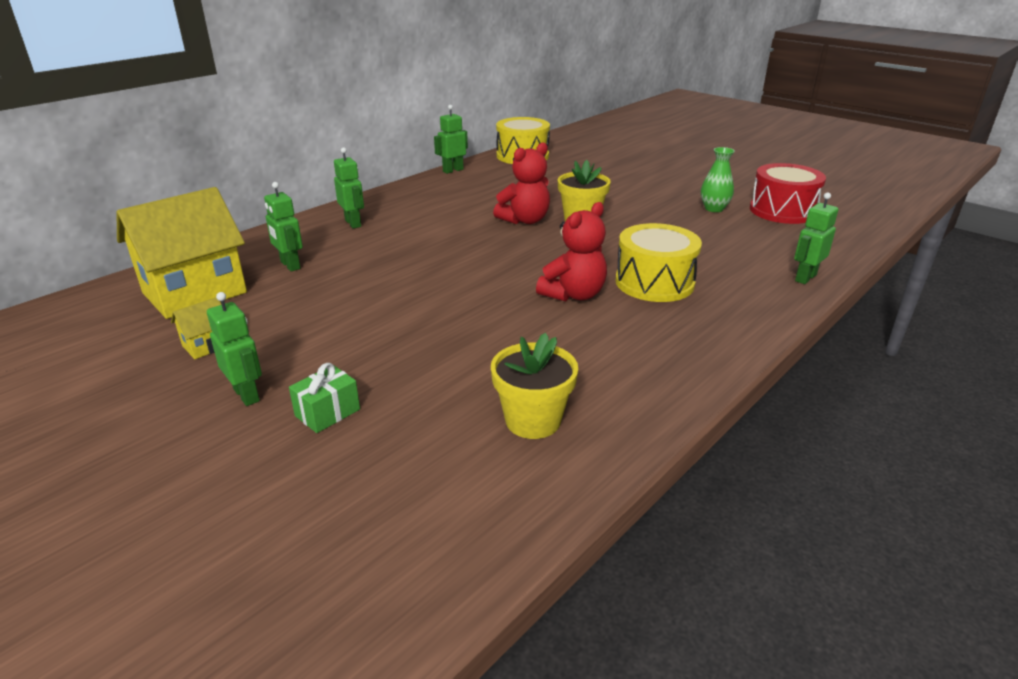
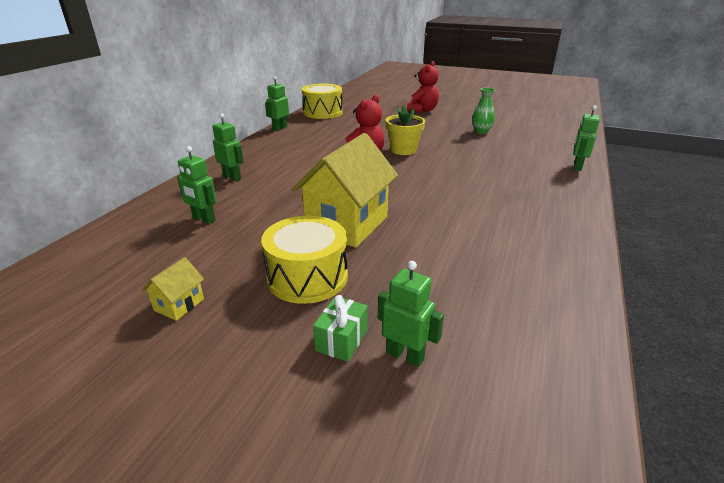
camera: 20 degrees left, 0 degrees up
yellow house [116,187,247,319] -> yellow house moved to [292,133,398,248]
green robot [207,292,262,406] -> green robot moved to [378,261,444,367]
yellow flower pot [491,333,578,439] -> none
red teddy bear [536,202,607,302] -> red teddy bear moved to [407,61,439,113]
yellow drum [615,223,702,302] -> yellow drum moved to [261,216,348,304]
red drum [750,163,826,224] -> none

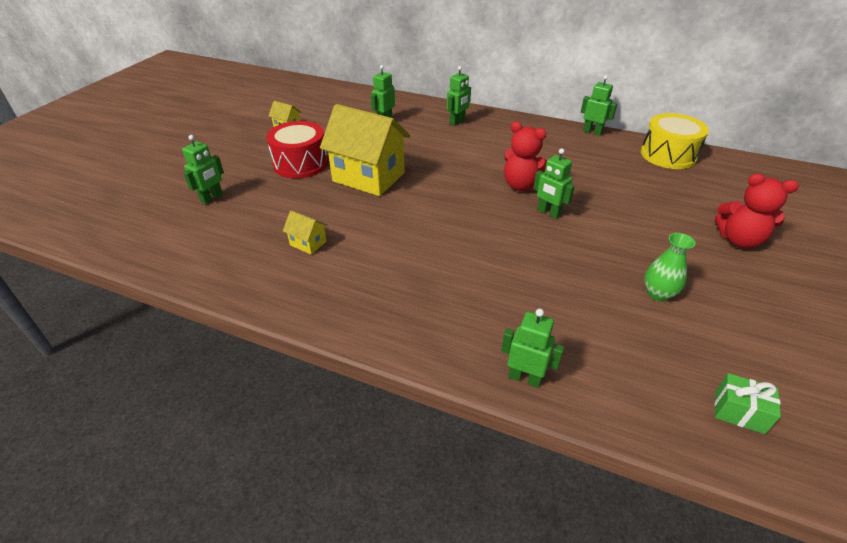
camera: 90 degrees right, 10 degrees up
yellow drum [261,216,348,304] -> red drum [266,121,328,179]
green gift [313,295,368,362] -> green gift moved to [715,373,781,434]
yellow flower pot [385,105,425,155] -> green robot [533,148,575,219]
none -> yellow house [283,210,328,255]

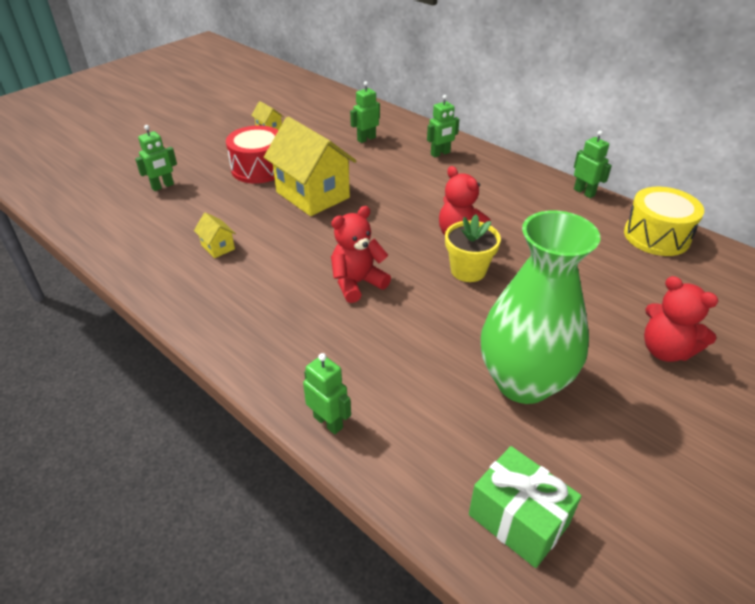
camera: 20 degrees right, 0 degrees up
green robot [533,148,575,219] -> yellow flower pot [445,215,501,282]
green vase [644,233,696,302] -> green vase [481,210,601,404], size x2.41
green gift [715,373,781,434] -> green gift [469,446,582,568], size x1.64
none -> red teddy bear [331,206,391,303]

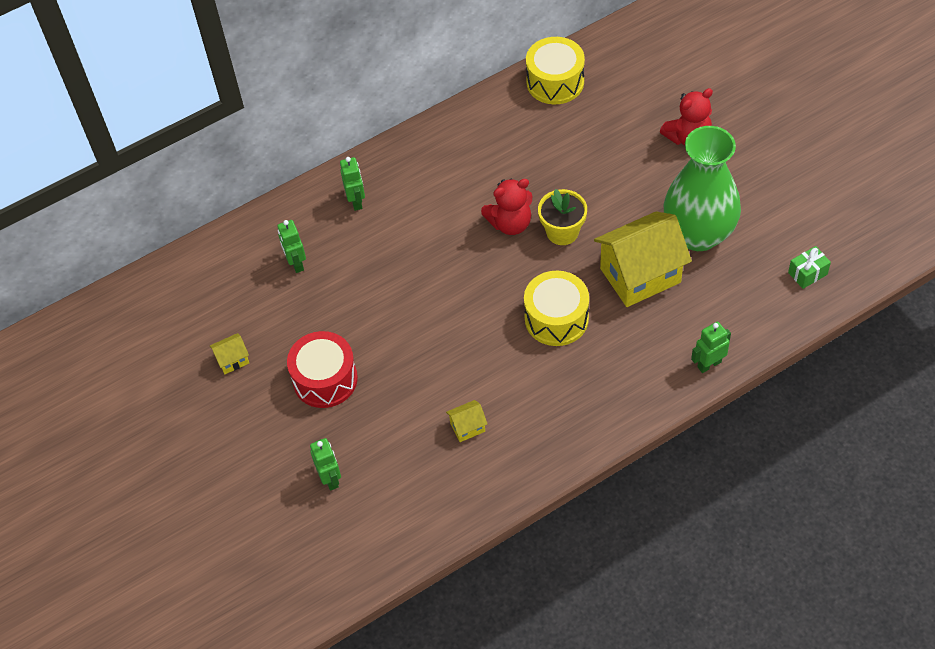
camera: 70 degrees left, 15 degrees up
yellow house [264,117,357,216] -> yellow house moved to [594,212,692,307]
red teddy bear [331,206,391,303] -> yellow drum [524,271,589,346]
green gift [469,446,582,568] -> green gift [788,246,831,289], size x0.61
green robot [574,131,612,198] -> none

